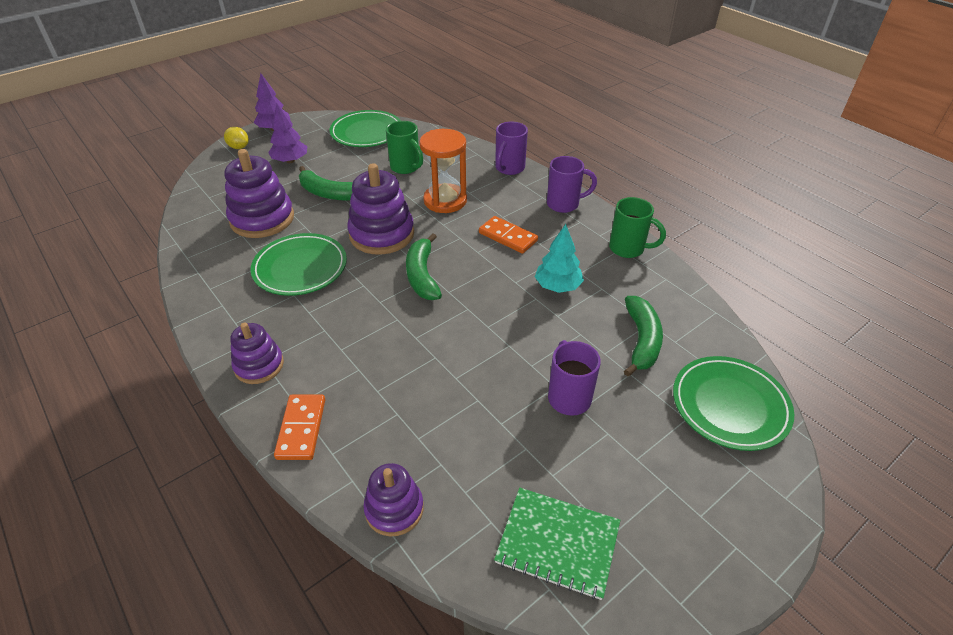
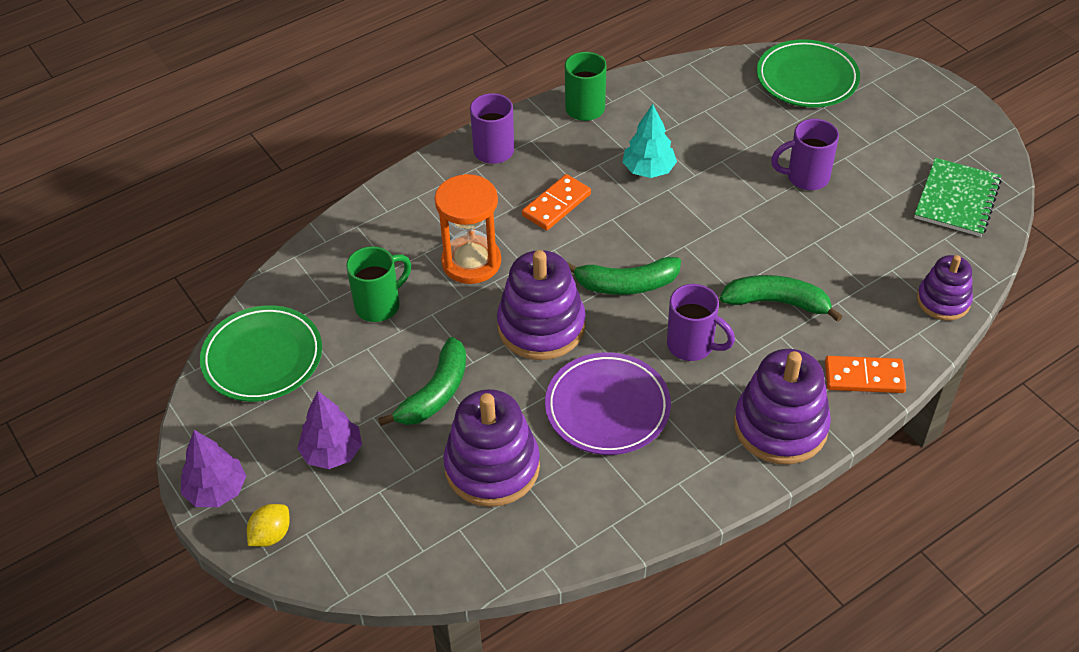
camera: 85 degrees left, 5 degrees up
purple stacking toy [230,323,284,384] -> purple stacking toy [734,349,831,464], size x1.65
green plate [250,233,347,296] -> purple plate [545,352,671,455]
purple mug [495,121,528,175] -> purple mug moved to [667,284,735,361]
green banana [624,296,663,376] -> green banana moved to [720,275,843,322]

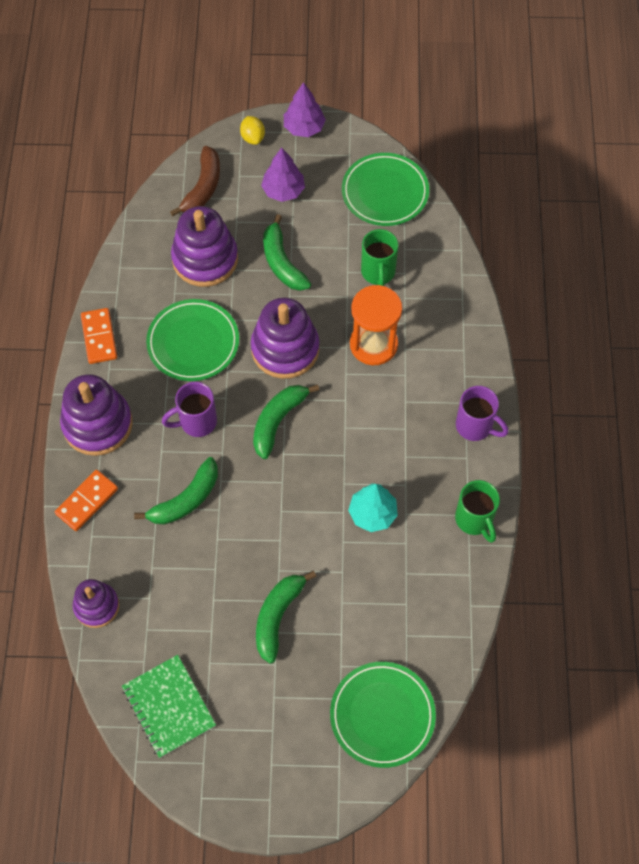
camera: 125 degrees right, 15 degrees up
orange domino [522,174,591,230] -> orange domino moved to [81,308,117,364]
purple plate [545,352,671,455] -> green plate [146,299,239,381]
purple mug [771,119,839,190] -> green banana [256,571,316,664]
none -> brown banana [170,146,220,216]

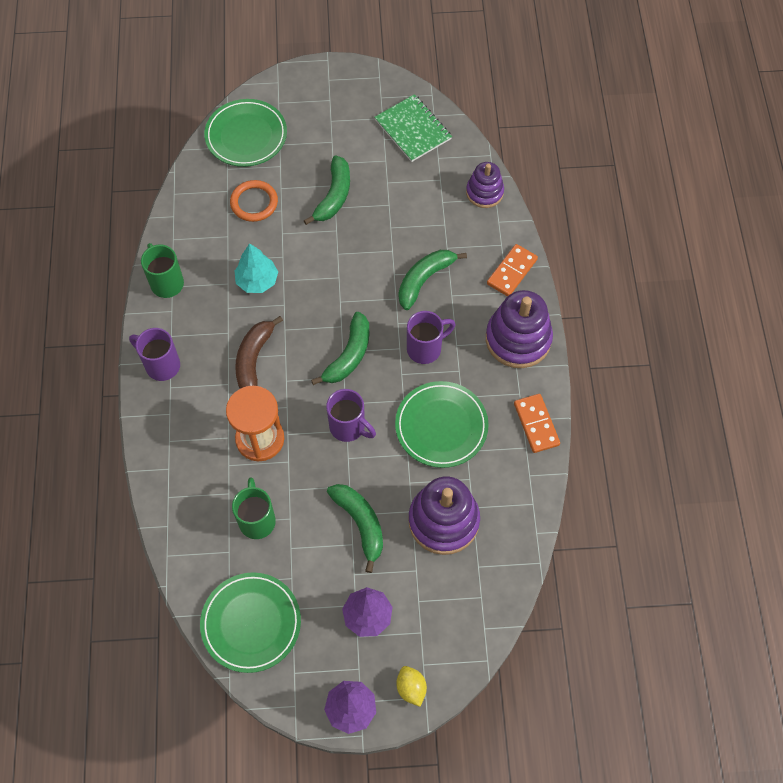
camera: 175 degrees right, 0 degrees up
brown banana [170,146,220,216] -> brown banana moved to [235,316,283,388]
purple stacking toy [251,297,319,379] -> purple mug [326,389,376,442]
none -> orange ring [230,180,278,222]

